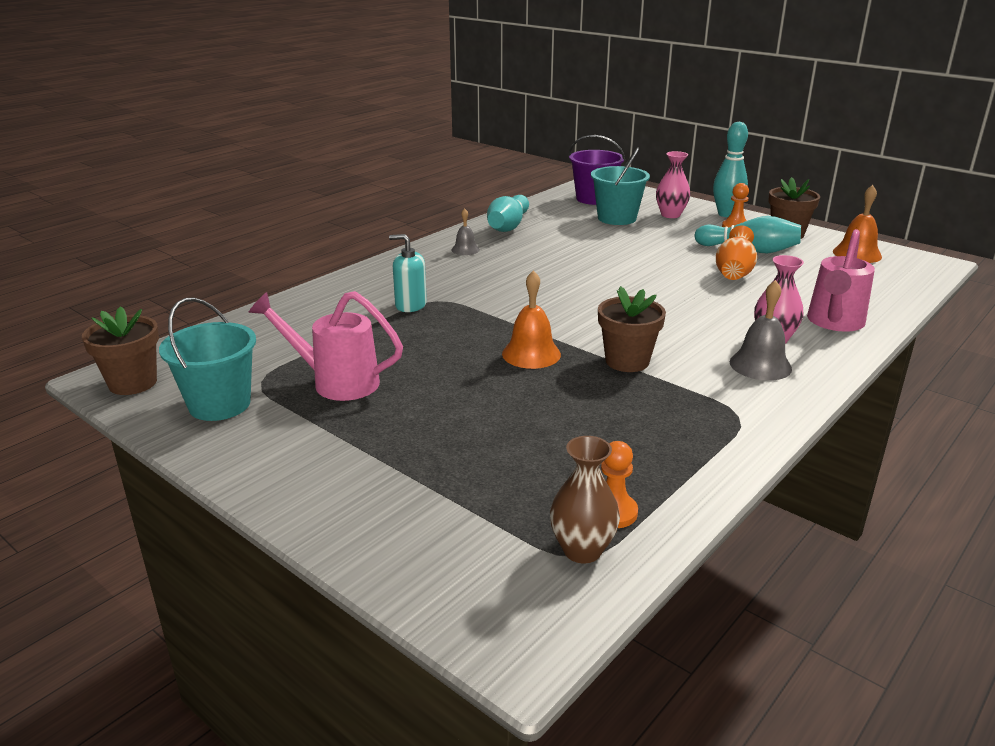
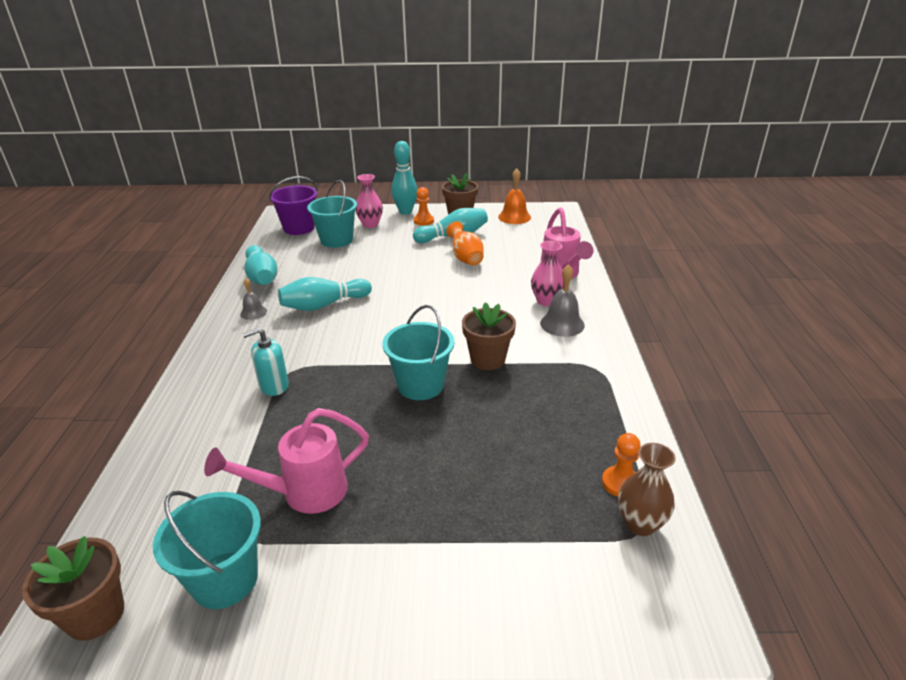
camera: 40 degrees left, 5 degrees up
orange bell [502,270,561,369] -> turquoise bucket [382,305,455,400]
none -> turquoise bowling pin [278,277,372,311]

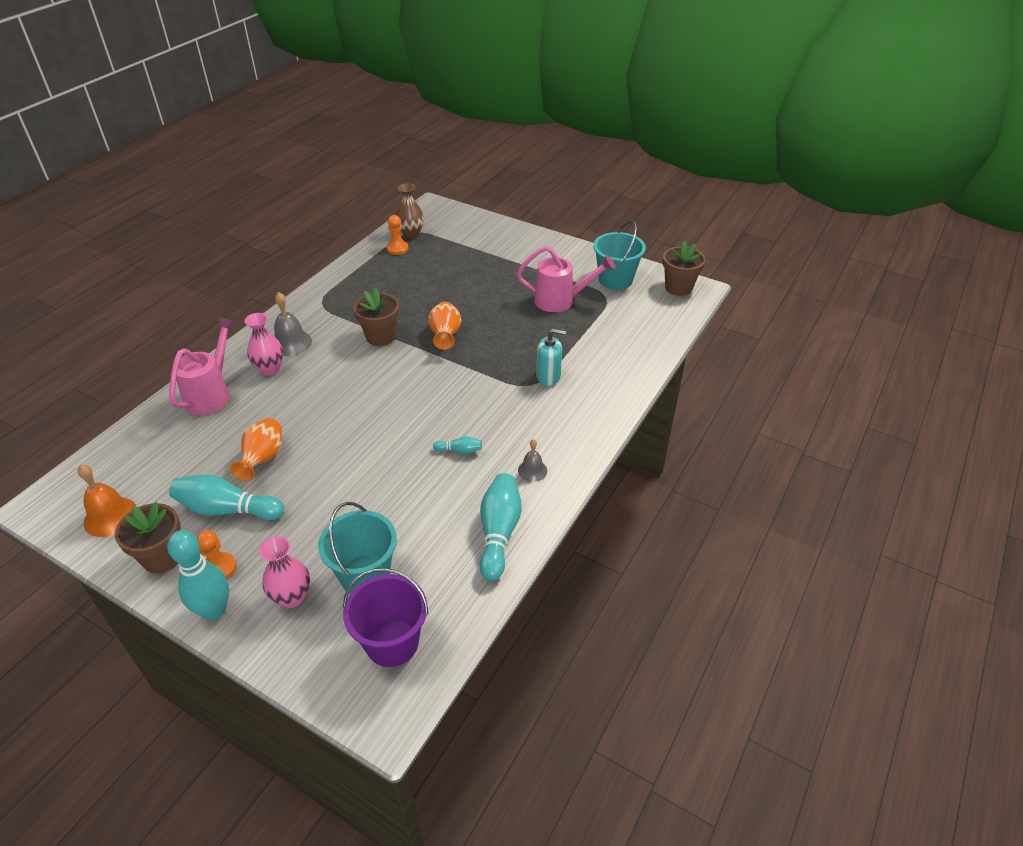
camera: 150 degrees left, 10 degrees up
turquoise bowling pin [278,277,372,311] -> turquoise bowling pin [433,436,482,454], size x0.47
turquoise bucket [382,305,455,400] -> orange vase [428,302,461,350]

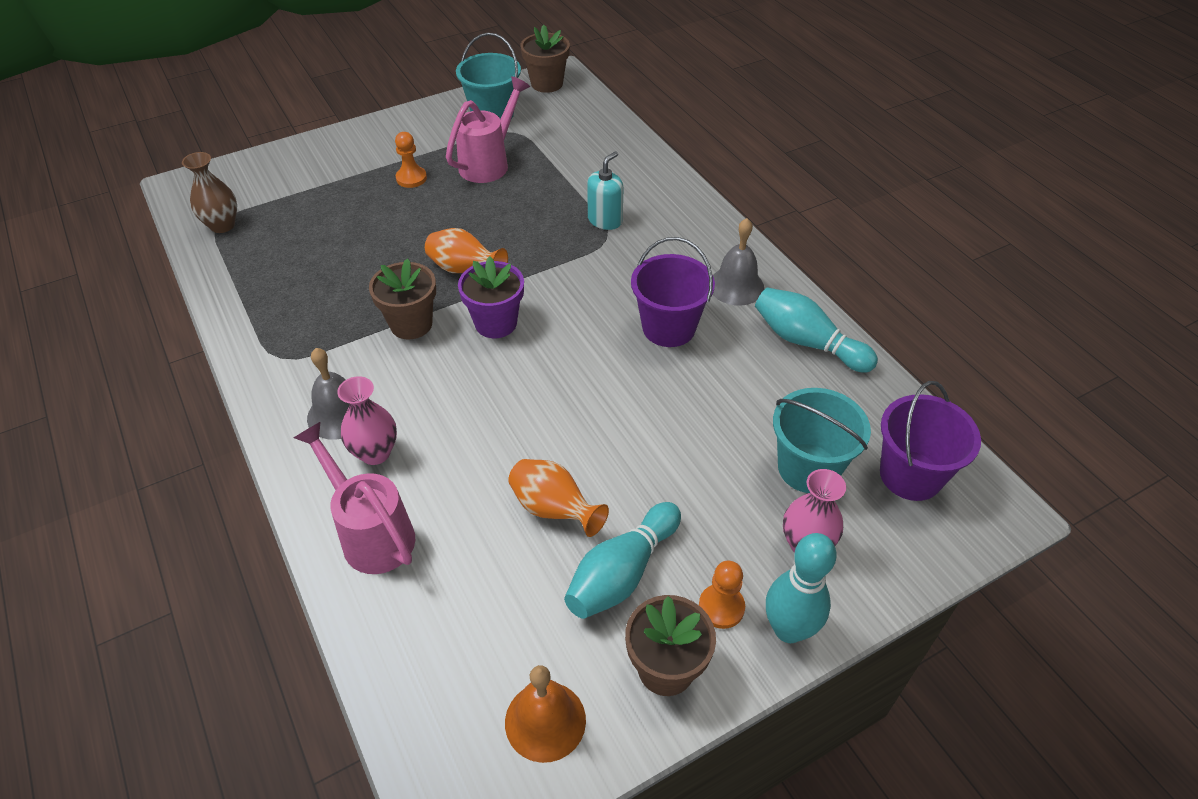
camera: 60 degrees left, 5 degrees up
orange pawn [387,215,408,255] -> orange pawn moved to [395,132,427,188]
turquoise bowling pin [433,436,482,454] -> purple bucket [631,237,715,347]
grey bell [518,439,547,482] -> grey bell [712,218,764,306], size x1.62
none -> purple flower pot [458,256,524,338]

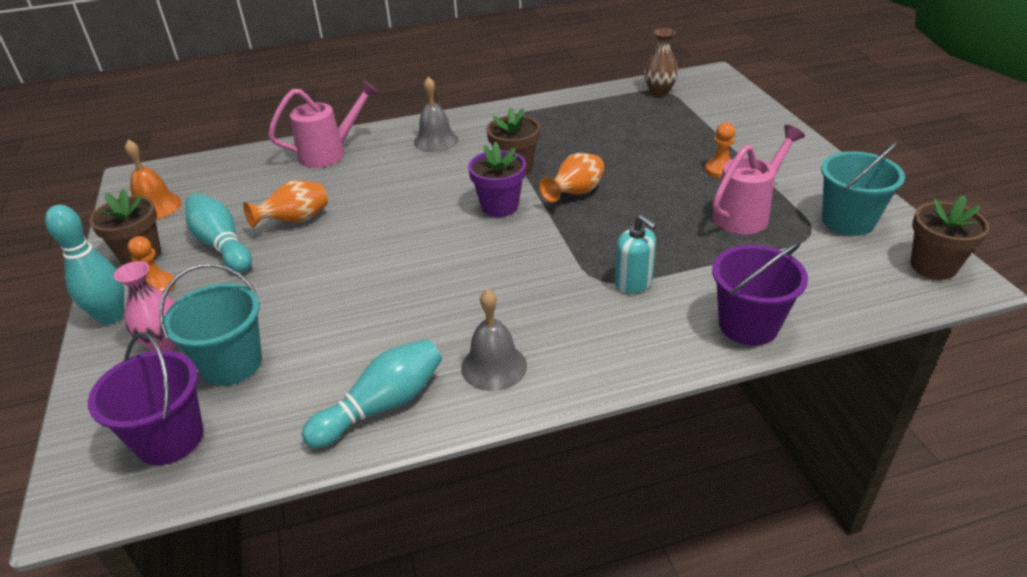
camera: 105 degrees right, 10 degrees down
pink vase [337,376,397,465] -> none
pink watering can [446,76,530,183] -> pink watering can turned 90 degrees counterclockwise [712,125,805,234]
purple bucket [631,237,715,347] -> purple bucket moved to [712,242,808,346]

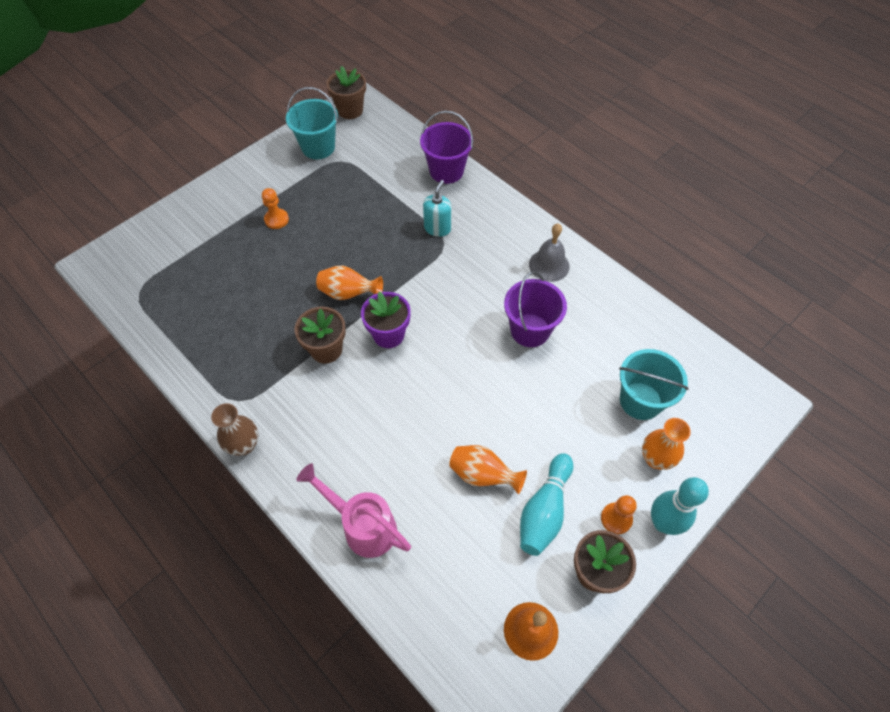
camera: 120 degrees left, 20 degrees up
purple bucket [88,332,204,465] -> purple bucket moved to [504,272,567,347]
pink vase [113,261,178,351] -> orange vase [642,418,691,470]
turquoise bowling pin [302,339,442,448] -> none
grey bell [414,77,459,152] -> none
brown vase [644,28,679,97] -> brown vase moved to [211,403,258,456]
pink watering can [712,125,805,234] -> none

